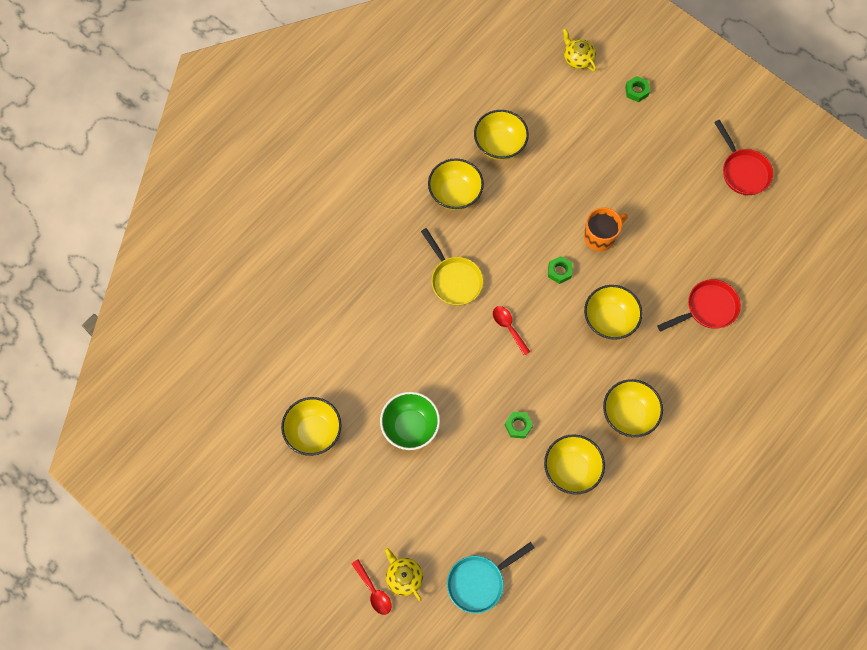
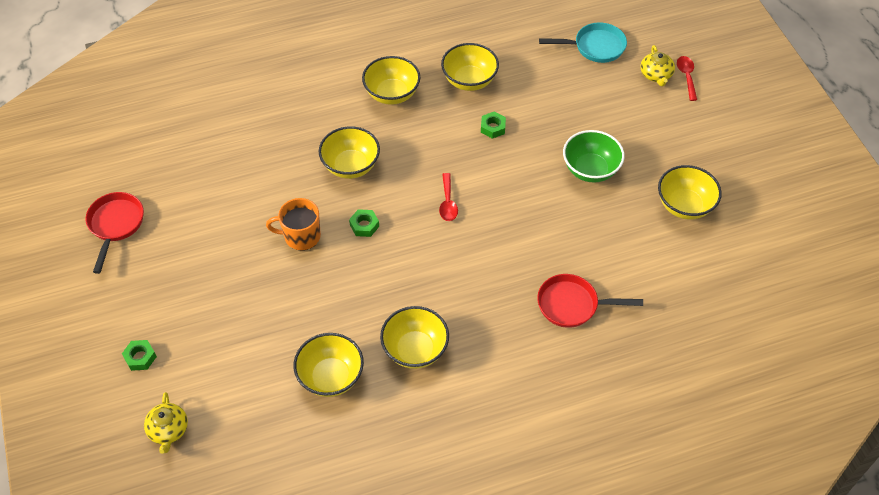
camera: 150 degrees left, 15 degrees down
yellow pan [421,228,483,306] -> none
red pan [657,279,741,331] -> red pan moved to [537,274,643,328]

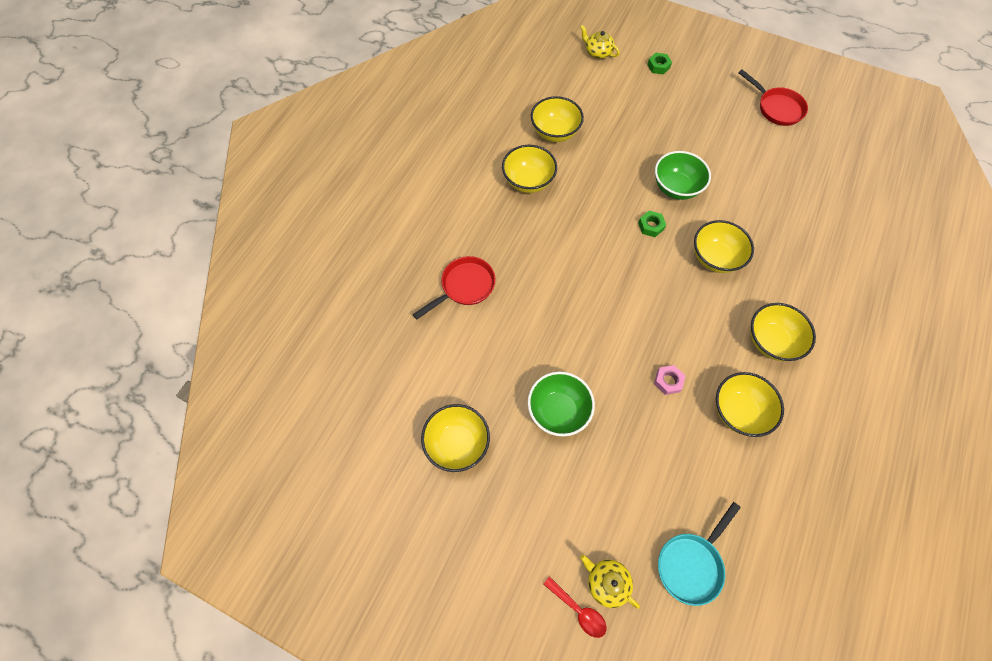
camera: 135 degrees right, 10 degrees up
orange mug [266,198,321,251] -> green bowl [655,151,711,200]
red spoon [439,173,458,221] -> none
green nut [481,112,506,139] -> pink nut [654,365,685,395]

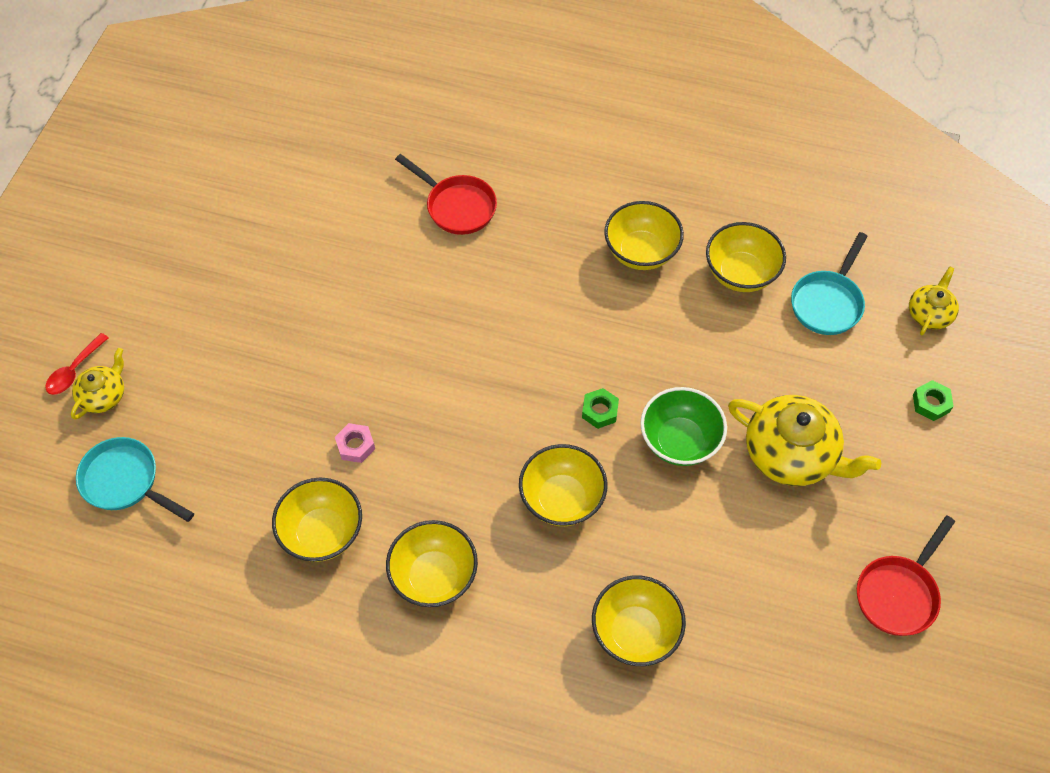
camera: 80 degrees right, 5 degrees down
yellow bowl [421,404,490,472] -> yellow bowl moved to [592,575,686,666]
green bowl [528,372,595,436] -> none
none -> yellow teapot [728,395,881,486]
none -> turquoise pan [791,232,868,335]

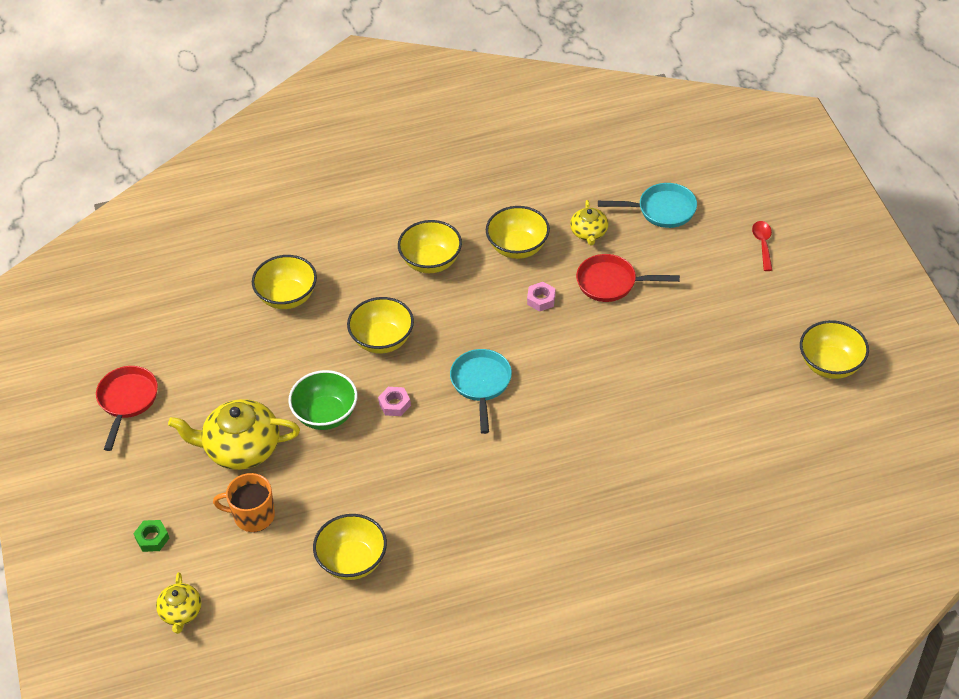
camera: 150 degrees right, 10 degrees down
yellow teapot [71,348,124,419] -> yellow teapot moved to [570,200,608,245]
red pan [395,154,497,235] -> red pan moved to [576,254,680,302]
green nut [582,388,619,429] -> pink nut [378,387,411,416]
yellow bowl [604,201,684,270] -> yellow bowl moved to [800,320,869,379]
turquoise pan [791,232,868,335] -> turquoise pan moved to [450,349,512,434]
none -> orange mug [213,473,275,532]

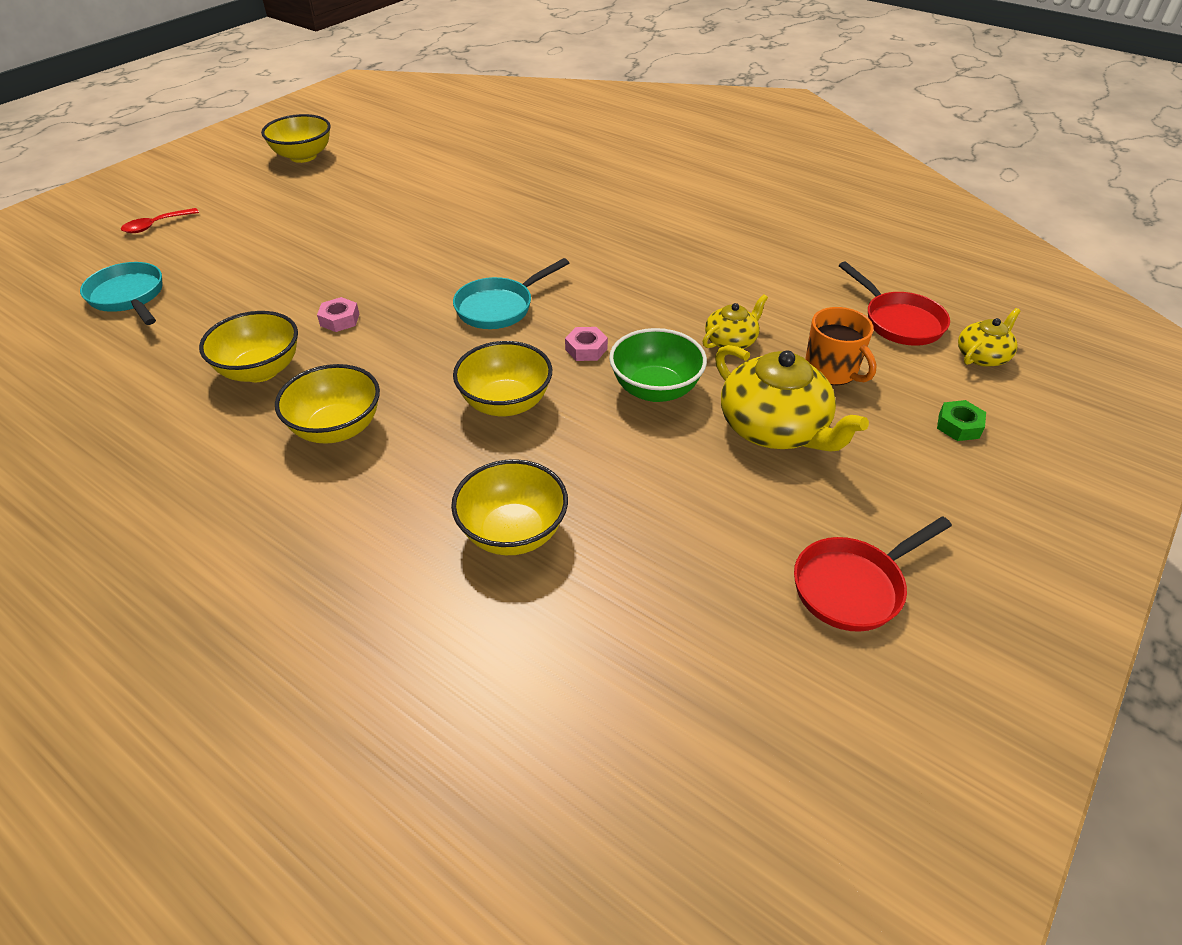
camera: 130 degrees left, 5 degrees down
yellow bowl [313,514,387,580] -> none
yellow teapot [570,200,608,245] -> yellow teapot moved to [702,294,768,349]
red pan [576,254,680,302] -> red pan moved to [839,261,950,346]

